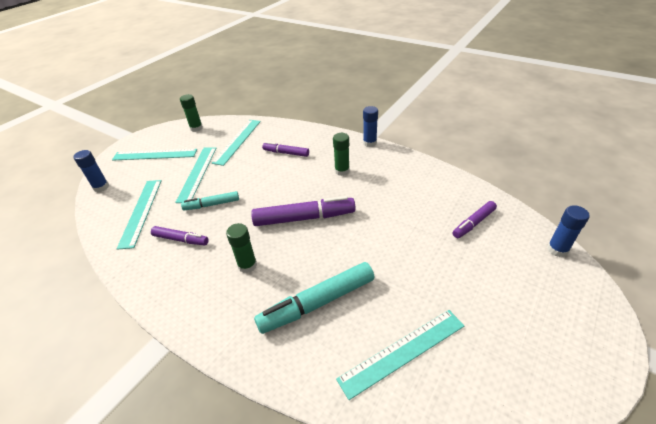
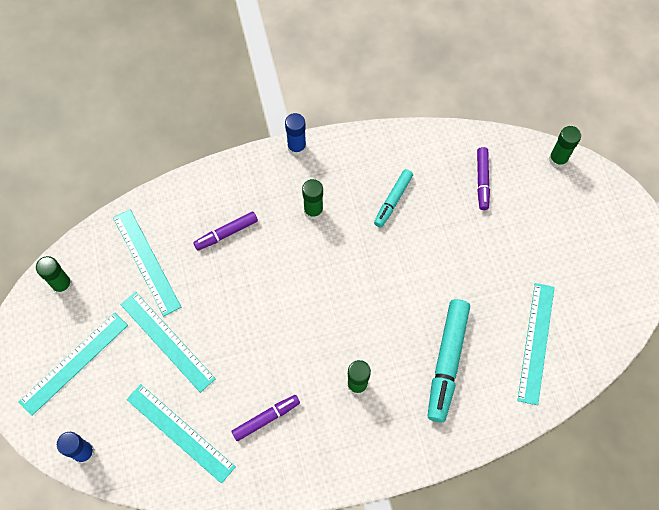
camera: 50 degrees left, 25 degrees up
turquoise marker [181,191,239,210] -> turquoise marker moved to [374,169,413,228]
purple marker [251,196,356,226] -> none
blue glue stick [547,205,590,257] -> green glue stick [549,126,581,168]

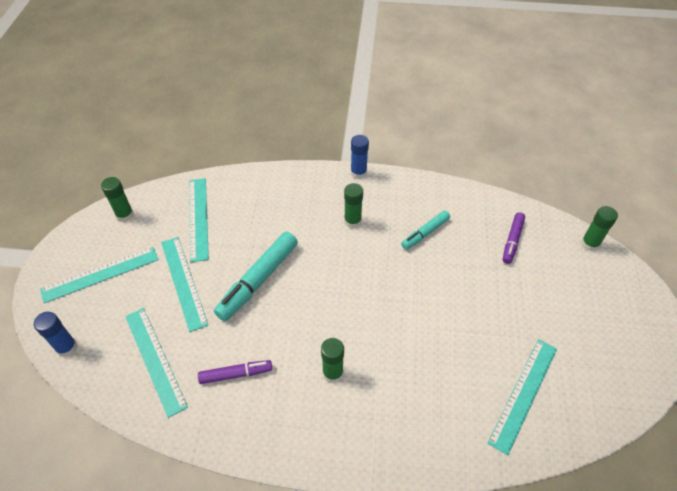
camera: 20 degrees right, 15 degrees down
purple marker [193,211,258,251] -> none
turquoise marker [427,299,470,422] -> turquoise marker moved to [214,232,298,321]

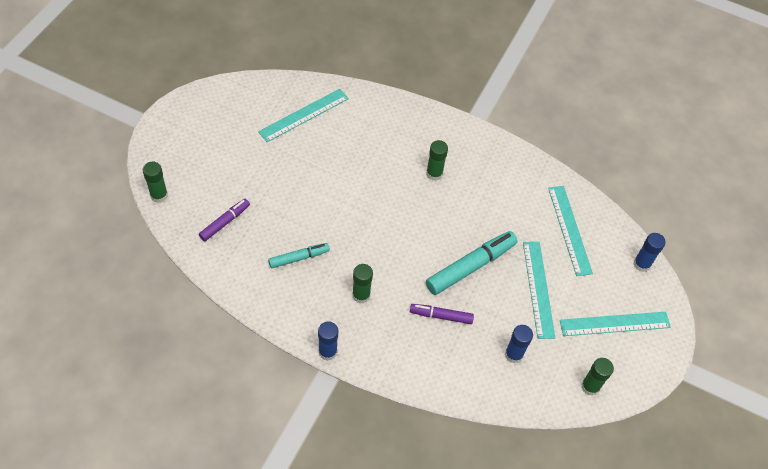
camera: 165 degrees left, 5 degrees up
turquoise ruler [189,178,209,262] -> blue glue stick [505,325,533,363]
purple marker [198,360,272,384] -> purple marker moved to [410,304,474,324]

